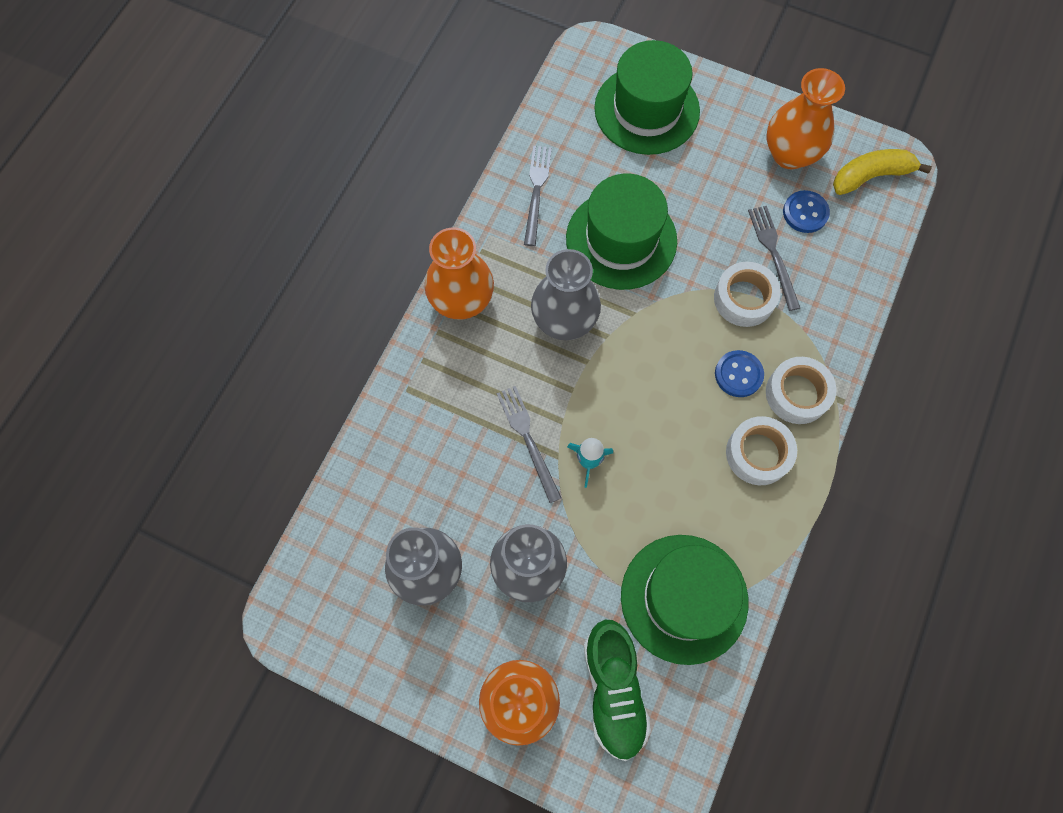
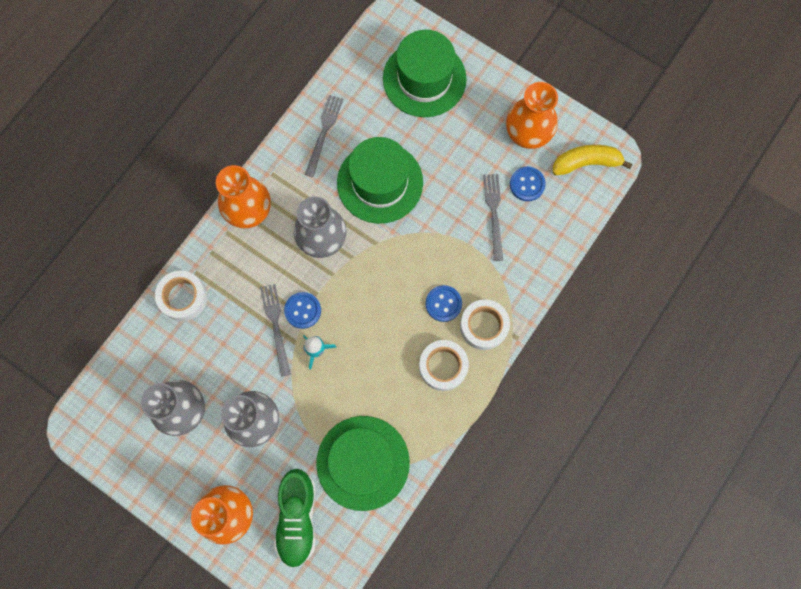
camera: 10 degrees right, 5 degrees up
white tape [714,262,781,327] -> white tape moved to [155,271,207,321]
none -> blue button [284,292,321,329]

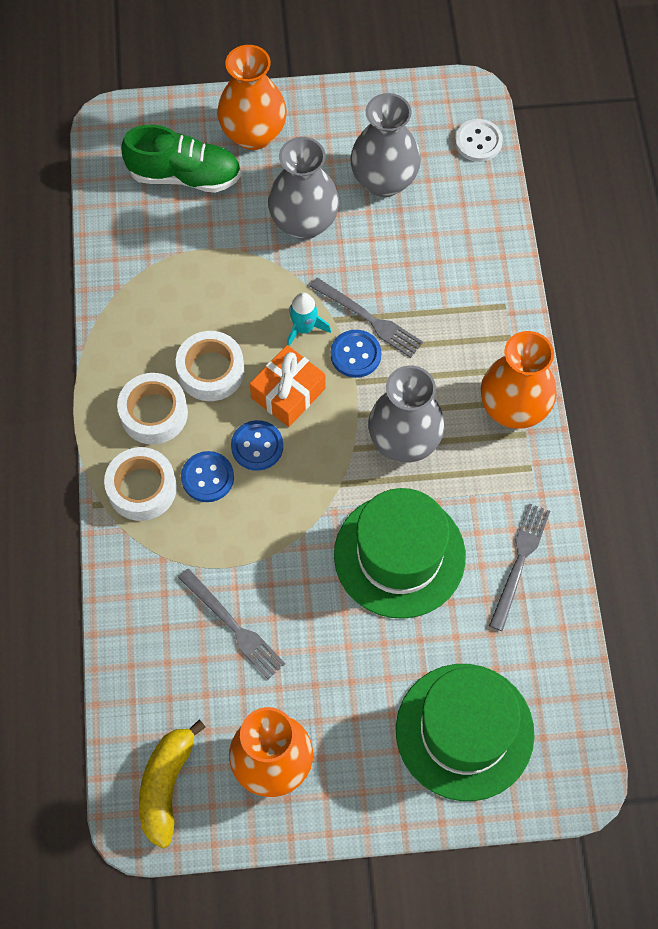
camera: 140 degrees right, 10 degrees down
white tape [155,271,207,321] -> white tape moved to [176,331,244,401]
green shoe [274,469,315,568] -> green shoe turned 135 degrees clockwise [121,125,241,193]
grey fork [305,95,343,177] -> grey fork turned 135 degrees counterclockwise [489,503,550,631]
green hat [316,416,410,511] -> none
blue button [510,167,546,201] -> blue button moved to [231,420,283,471]
yellow banana [553,145,633,176] -> yellow banana turned 150 degrees clockwise [139,719,206,848]
none -> orange gift [250,345,325,427]
none -> white button [455,119,503,162]

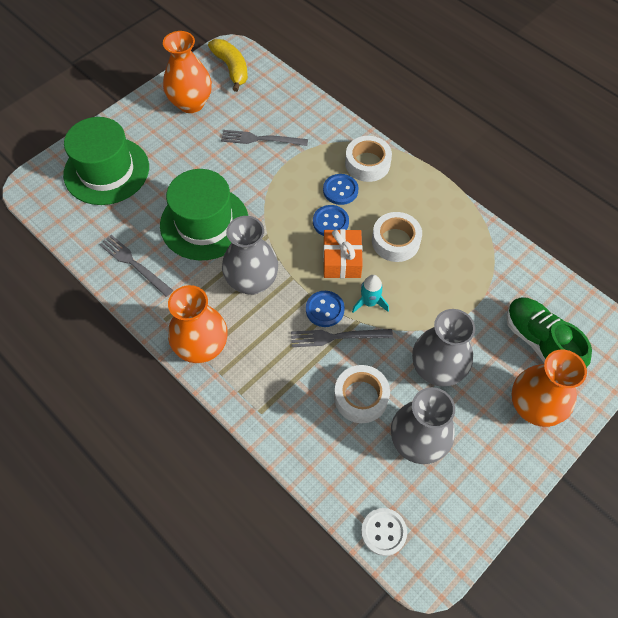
camera: 140 degrees right, 5 degrees down
white tape [117,373,188,444] -> white tape moved to [334,365,390,423]
green shoe [121,125,241,193] -> green shoe turned 90 degrees clockwise [506,297,592,368]
grey fork [489,503,550,631] -> grey fork turned 150 degrees clockwise [99,235,173,297]

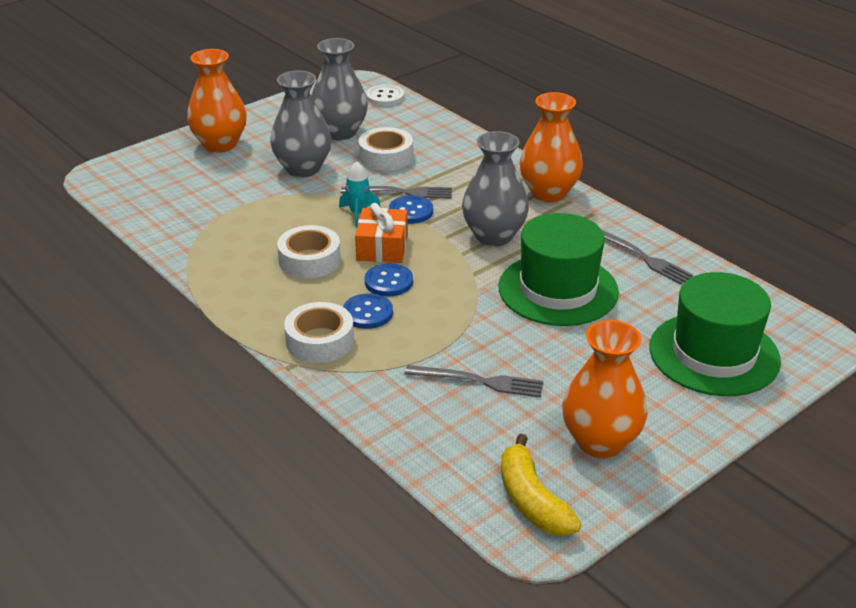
camera: 175 degrees left, 25 degrees down
green shoe [506,297,592,368] -> none

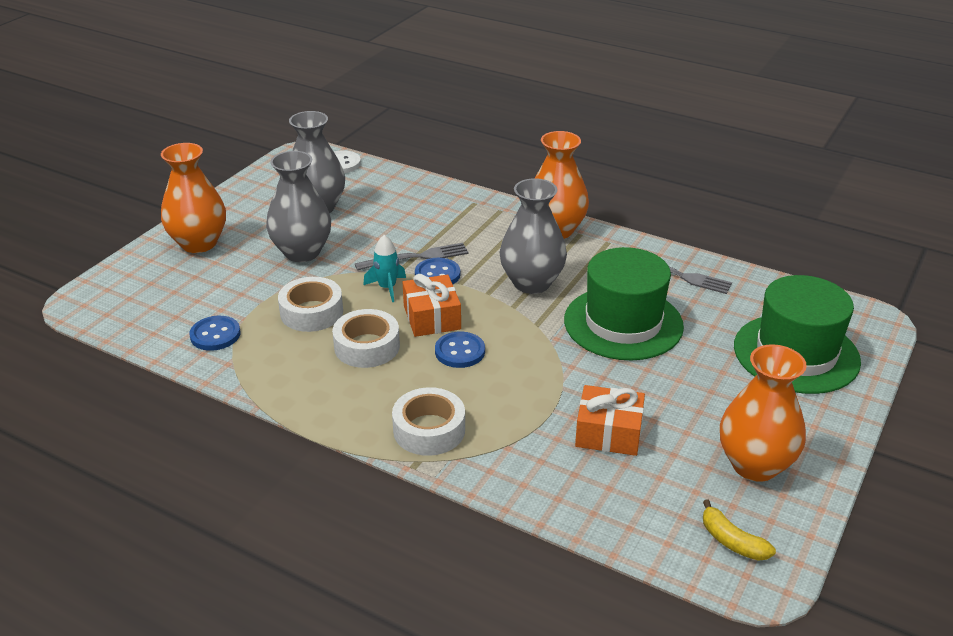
camera: 20 degrees left, 0 degrees up
blue button [343,293,393,329] -> blue button moved to [189,316,240,351]
white tape [359,127,413,171] -> white tape moved to [278,277,343,332]
grey fork [404,365,543,398] -> orange gift [575,385,645,456]
yellow banana [501,434,581,536] -> yellow banana [703,500,776,561], size x0.64

